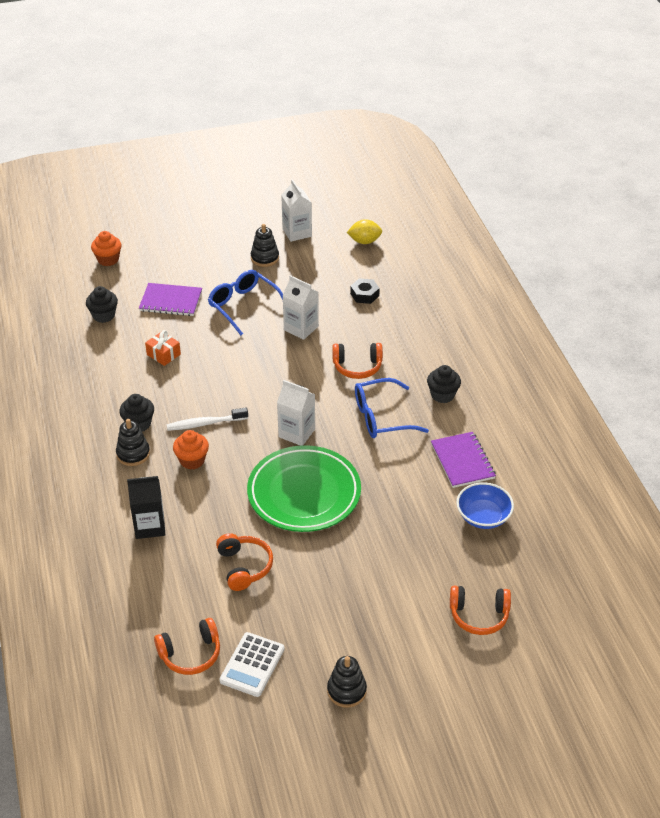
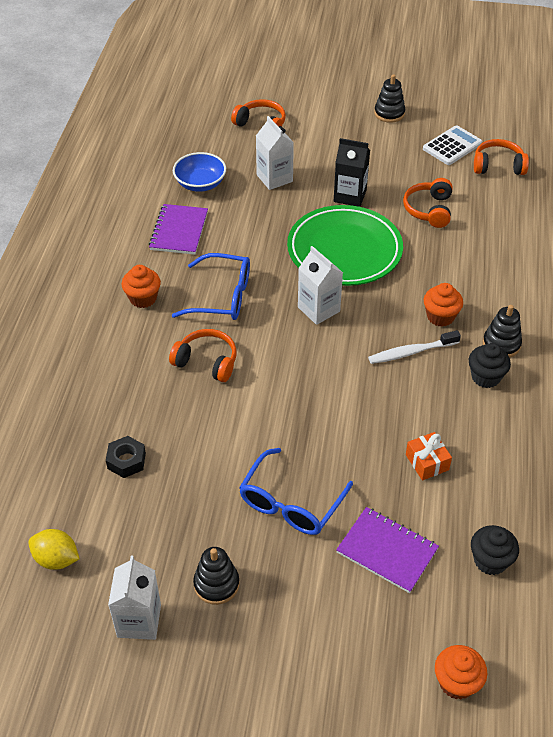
camera: 155 degrees left, 5 degrees up
black carton [127,476,165,539] -> black carton moved to [334,138,370,207]
white toothbrush [167,407,248,431] -> white toothbrush turned 150 degrees clockwise [368,330,461,364]
blue glasses [208,270,283,335] -> blue glasses turned 45 degrees clockwise [239,448,353,535]
white carton [282,275,319,340] -> white carton moved to [256,116,294,190]
black cupcake [427,365,461,403] -> orange cupcake [122,265,161,308]

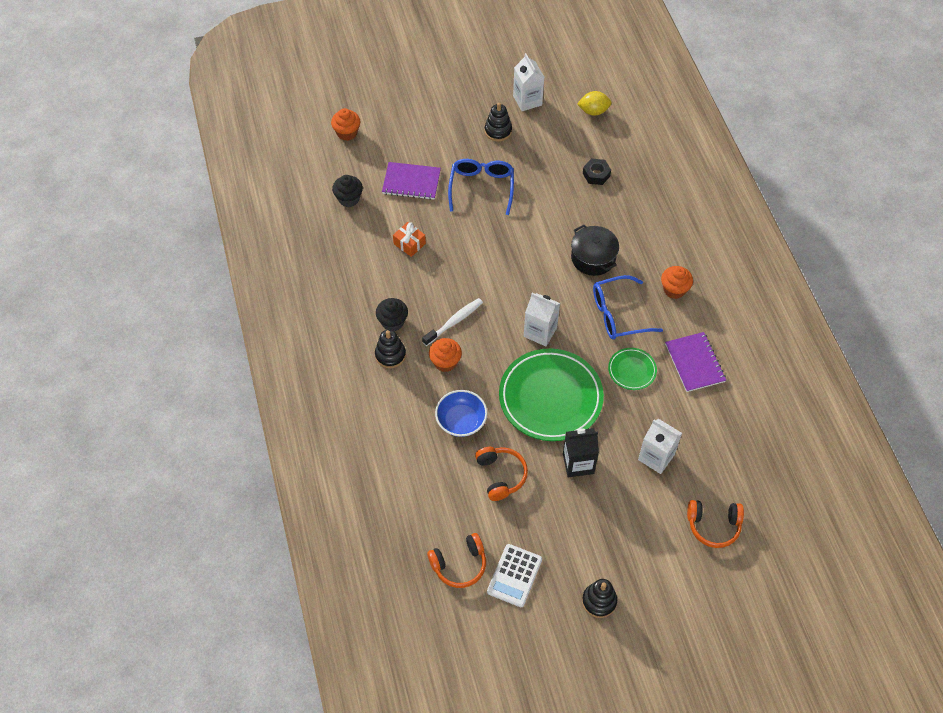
camera: 155 degrees right, 10 degrees up
orange headphones [169,329,237,382] -> black pot [571,225,619,276]
blue bowl [173,152,226,192] -> blue bowl moved to [435,390,487,437]
none -> green plate [608,348,657,390]

